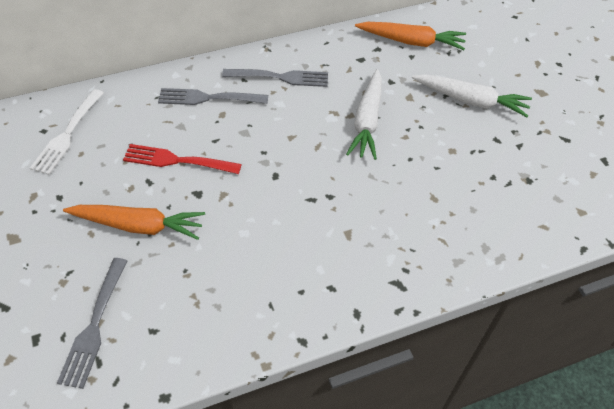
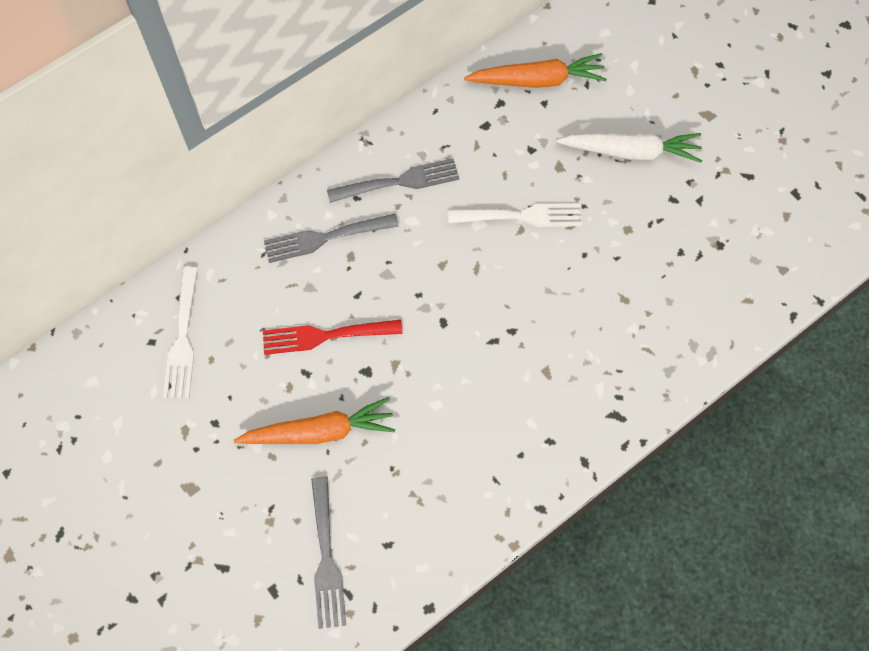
camera: 15 degrees left, 15 degrees up
white carrot [346,69,382,160] -> white fork [448,203,582,227]

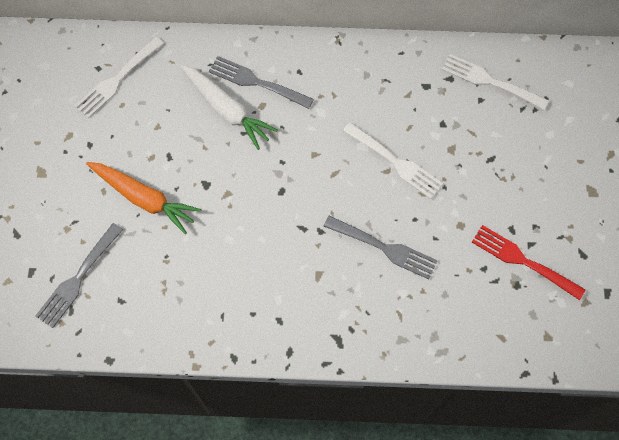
camera: 40 degrees right, 0 degrees up
red fork [263,319,402,355] -> red fork moved to [472,225,586,300]
grey fork [327,158,459,203] -> grey fork moved to [323,216,438,279]
orange carrot [464,53,607,88] -> white fork [441,54,549,110]
white carrot [556,133,702,163] -> white carrot moved to [181,65,278,150]

